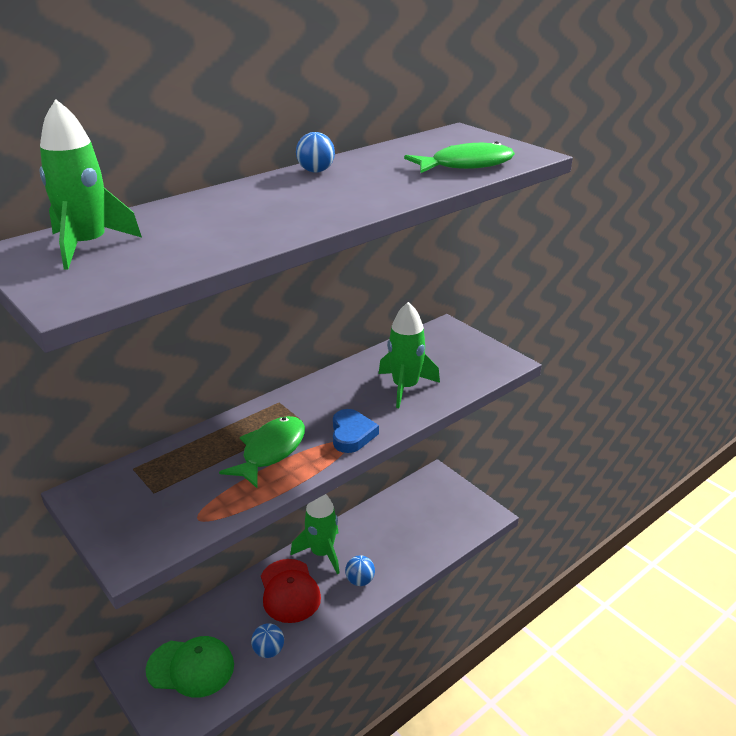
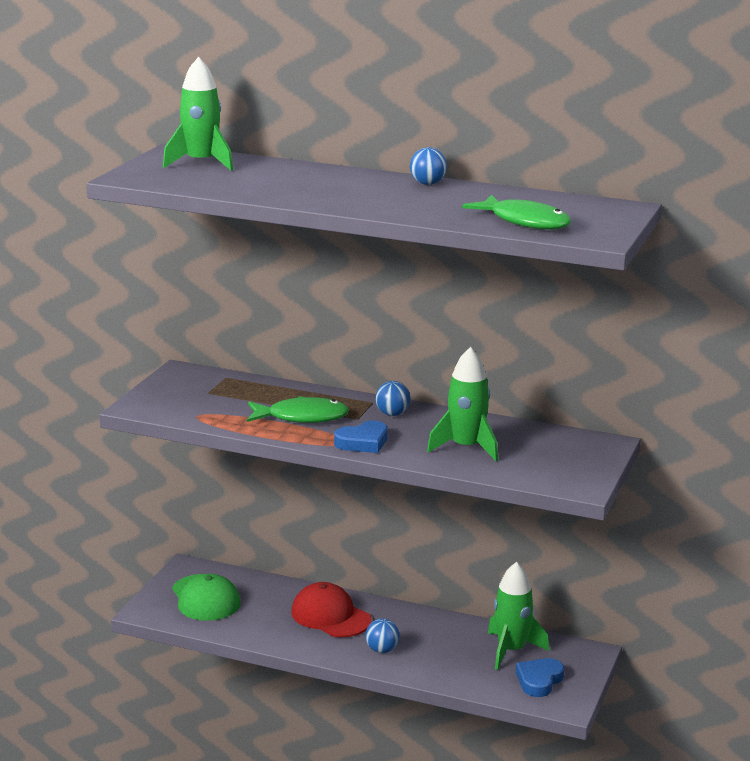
camera: 60 degrees right, 10 degrees down
blue ball [251,623,284,658] -> blue ball moved to [375,381,411,416]
red cap [261,559,321,623] -> red cap turned 90 degrees clockwise [291,582,372,637]
green rocket [291,494,340,574] -> green rocket moved to [488,562,549,670]
none -> blue heart [516,658,565,697]

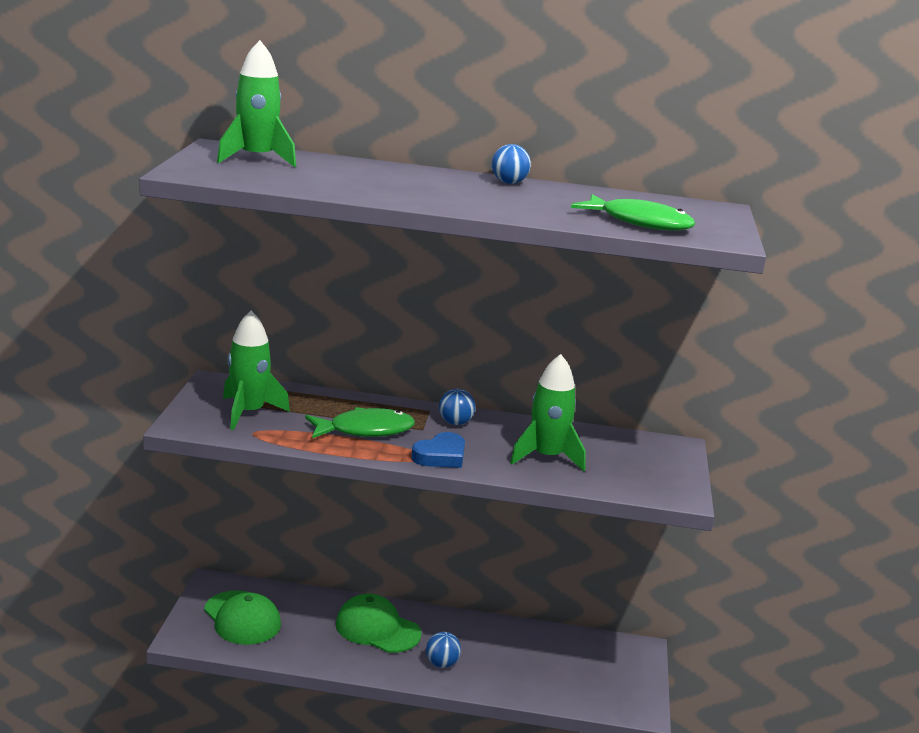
camera: 15 degrees left, 0 degrees up
red cap [291,582,372,637] -> green cap [336,594,422,653]
green rocket [488,562,549,670] -> green rocket moved to [223,311,290,430]
blue heart [516,658,565,697] -> none

